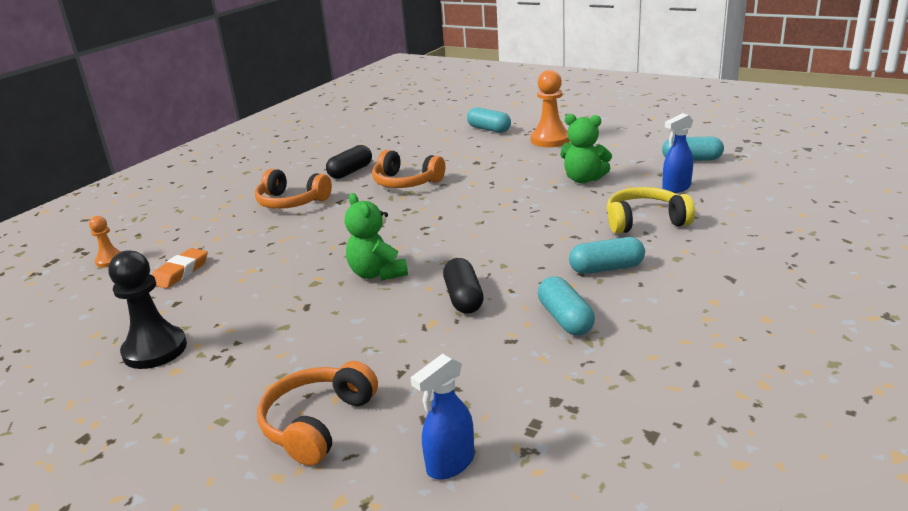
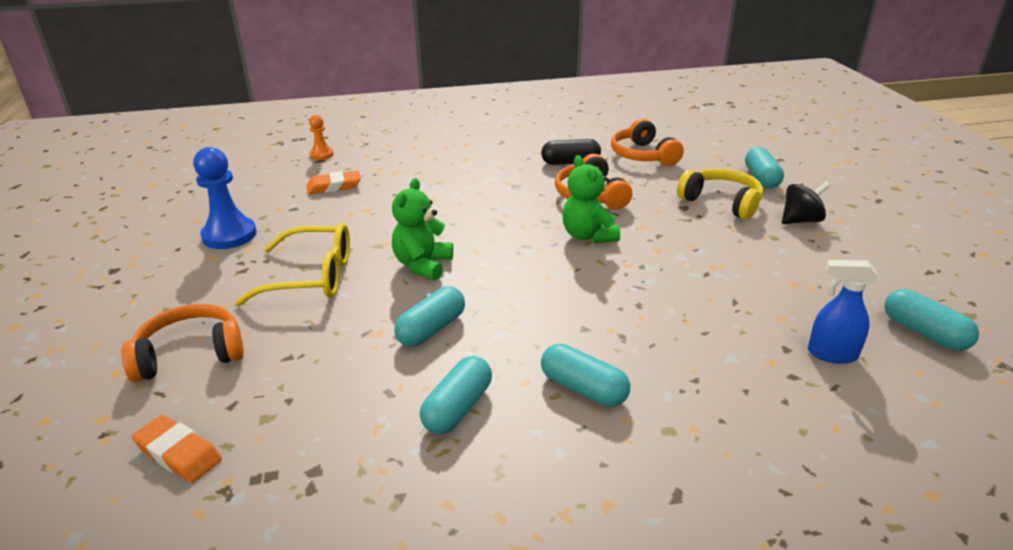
camera: 45 degrees right, 5 degrees up
black pawn [109,250,187,369] -> blue pawn [193,147,256,249]
orange headphones [255,169,332,209] -> orange headphones moved to [611,119,684,166]
blue spray bottle [410,354,474,480] -> orange eraser [132,415,222,483]
black capsule [443,258,484,314] -> turquoise capsule [394,286,465,347]
orange pawn [531,70,570,147] -> black spinning top [782,181,831,224]
green teddy bear [560,114,612,183] -> green teddy bear moved to [562,155,620,243]
yellow headphones [607,187,695,234] -> yellow headphones moved to [677,169,763,220]
none -> yellow glasses [235,223,350,306]

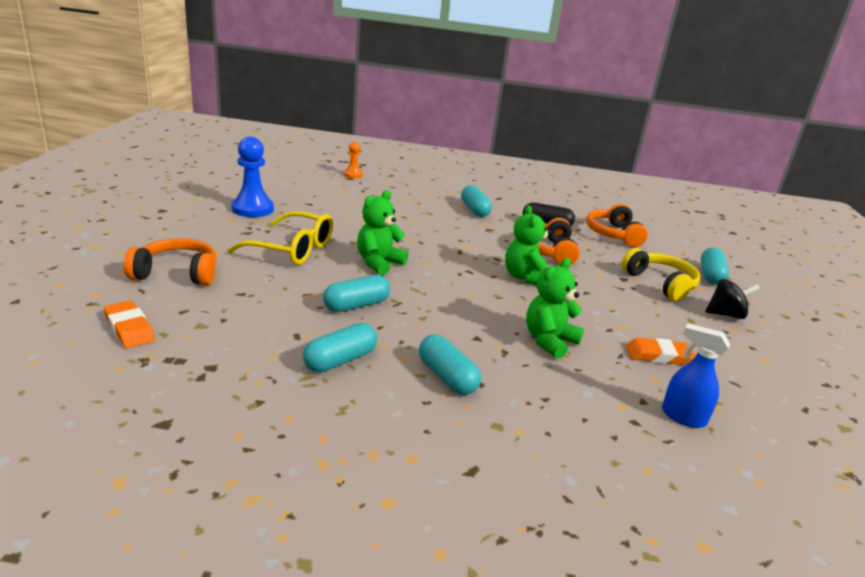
camera: 15 degrees right, 5 degrees down
orange eraser [307,171,361,194] -> orange eraser moved to [626,337,696,365]
turquoise capsule [884,289,979,351] -> turquoise capsule moved to [461,185,492,217]
none -> green teddy bear [526,258,584,359]

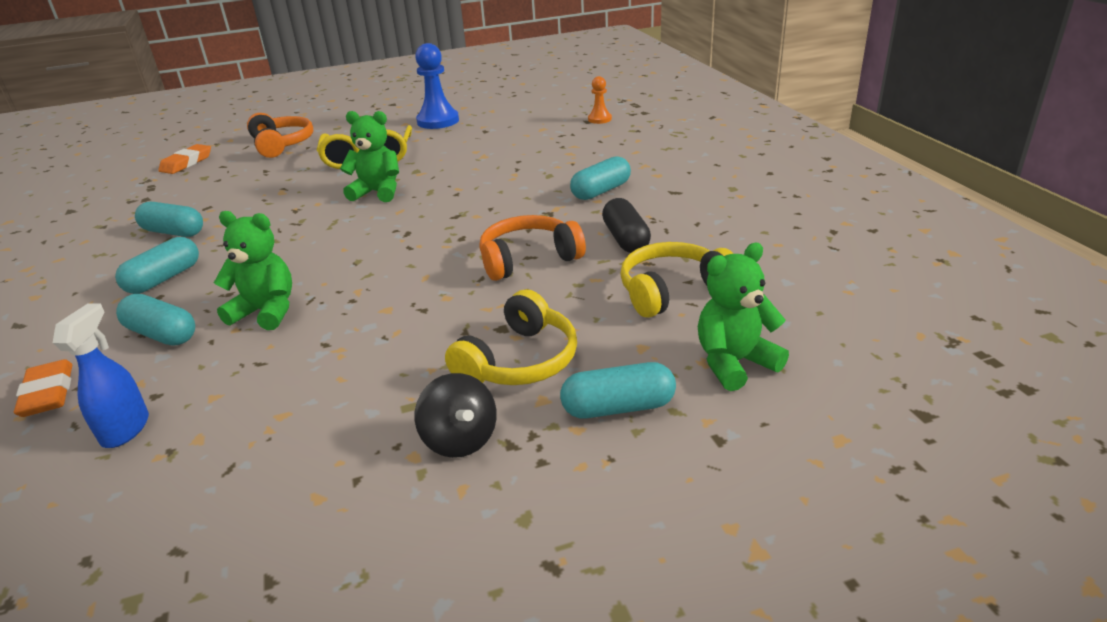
camera: 70 degrees right, 5 degrees up
turquoise capsule [323,275,390,312] -> turquoise capsule moved to [116,294,195,346]
green teddy bear [505,205,551,285] -> green teddy bear moved to [698,243,789,391]
orange headphones [586,204,648,247] -> yellow headphones [620,242,734,318]
orange eraser [626,337,696,365] -> orange eraser moved to [14,359,73,417]

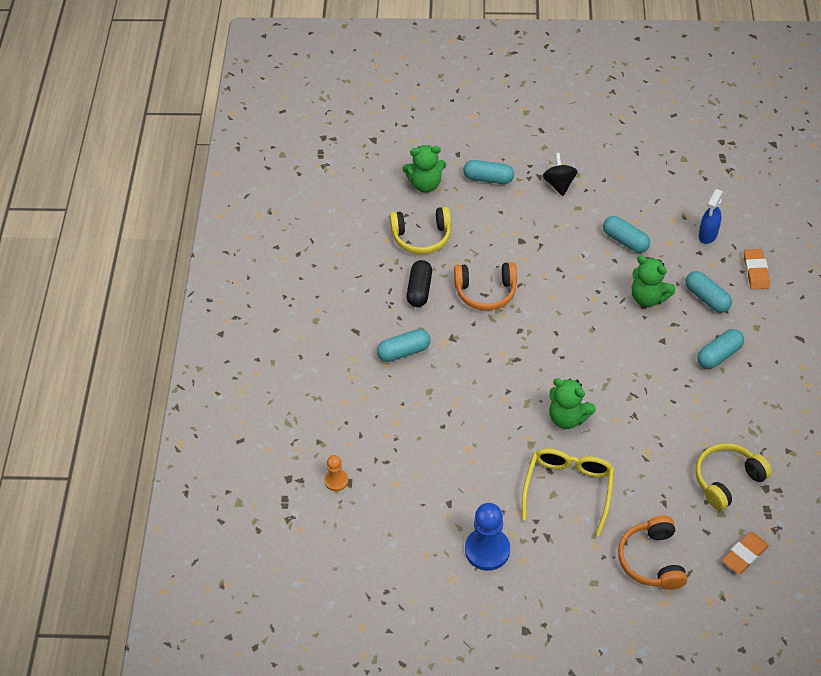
camera: 160 degrees left, 20 degrees up
turquoise capsule [135,202,203,237] -> turquoise capsule moved to [603,216,650,253]
yellow headphones [445,289,577,385] -> yellow headphones moved to [695,443,772,511]

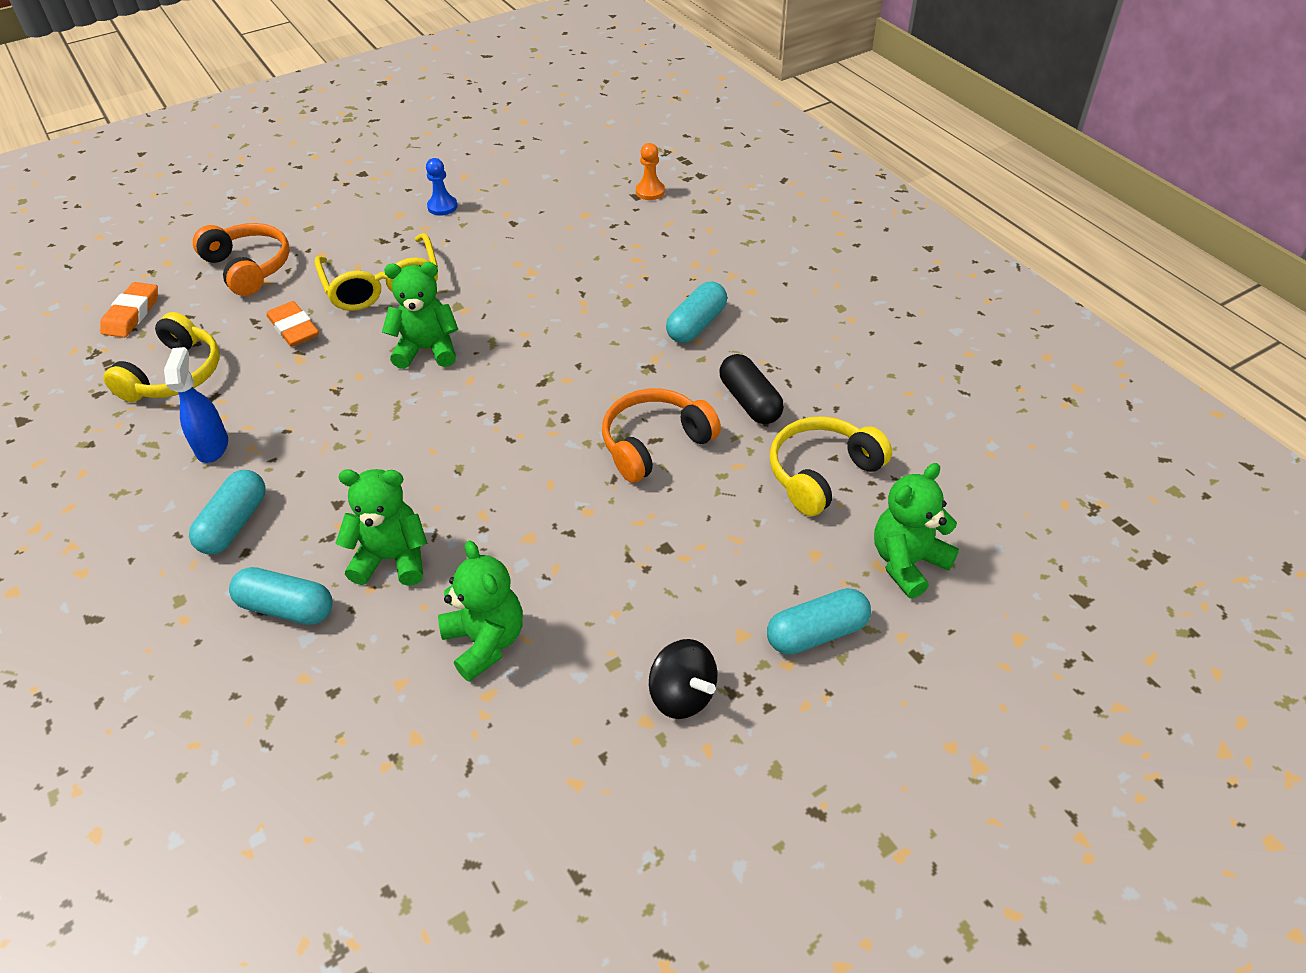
camera: 145 degrees right, 5 degrees down
blue pawn [465,503,510,571] -> blue pawn [426,158,457,216], size x0.55
turquoise capsule [603,216,650,253] -> green teddy bear [438,540,523,682]
blue spray bottle [698,189,724,244] -> blue spray bottle moved to [164,347,228,463]
orange eraser [744,249,770,290] -> orange eraser moved to [267,301,319,347]

